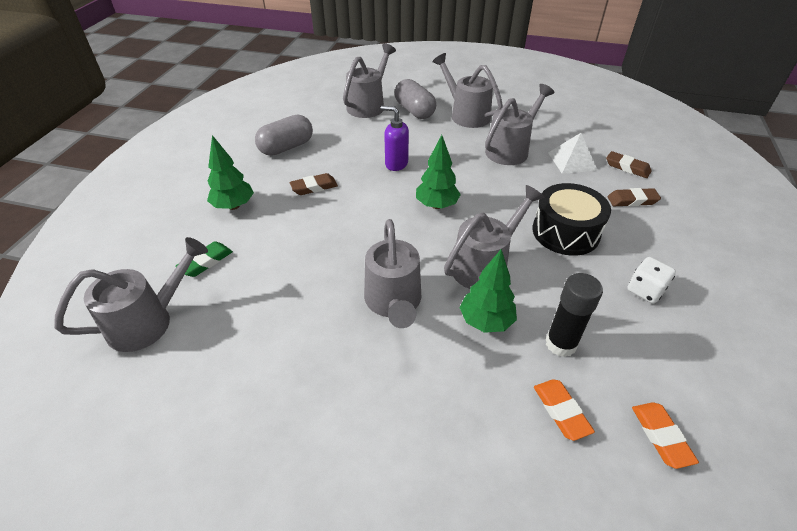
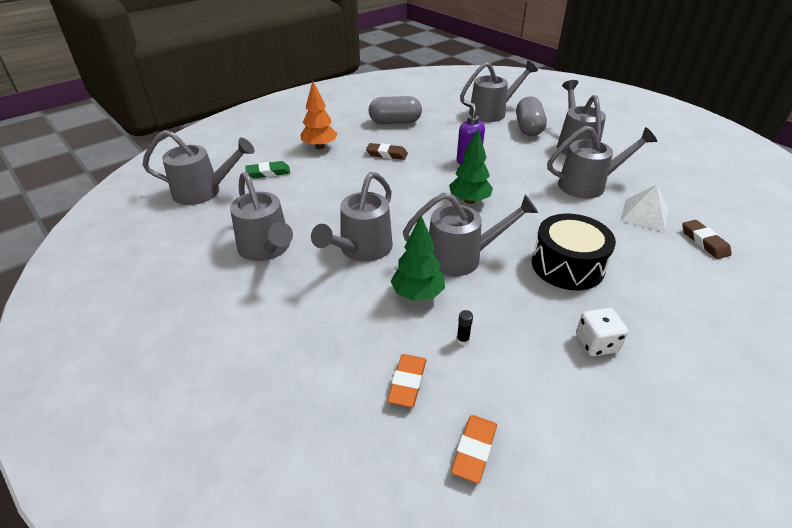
camera: 35 degrees right, 5 degrees down
green tree [207,135,254,210] -> orange tree [300,81,338,149]
black glue stick [546,273,603,357] -> black glue stick [456,310,473,345], size x0.41
brown eraser [608,188,661,207] -> none
none -> grey watering can [230,172,293,261]

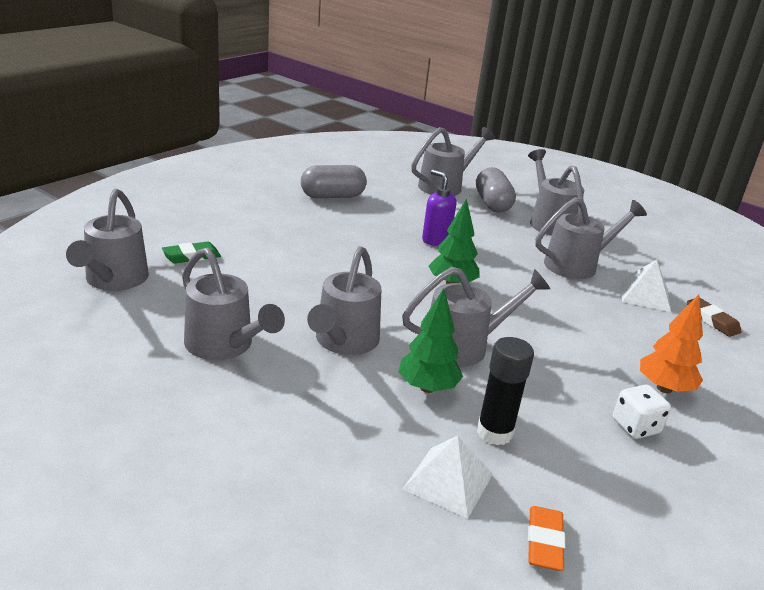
camera: 15 degrees left, 10 degrees down
grey watering can [142,130,254,205] -> grey watering can turned 105 degrees clockwise [66,189,149,291]
orange tree [300,81,338,149] -> orange tree moved to [640,294,703,393]
brown eraser [366,143,408,160] -> none
orange eraser [387,354,426,407] -> white pyramid [403,436,493,518]
black glue stick [456,310,473,345] -> black glue stick [477,337,534,445], size x2.43
black drum [532,214,616,290] -> none

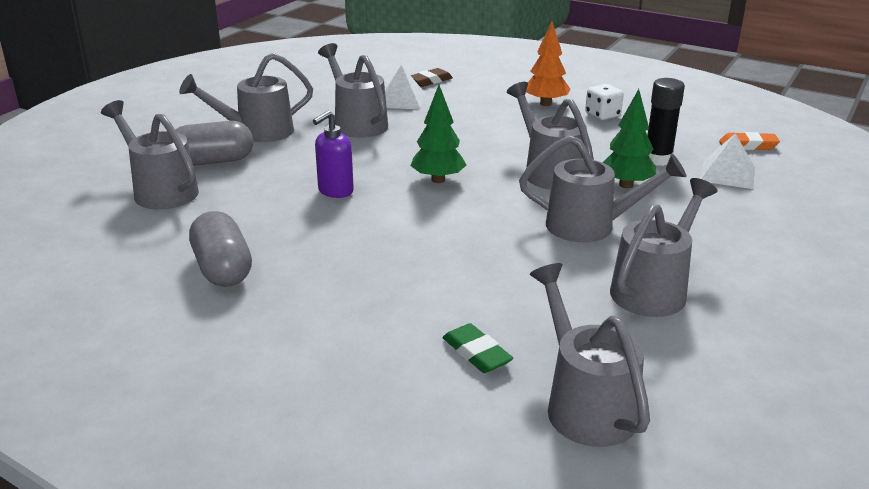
camera: 95 degrees left, 0 degrees up
grey watering can [66,189,149,291] -> grey watering can turned 105 degrees counterclockwise [530,263,650,447]

